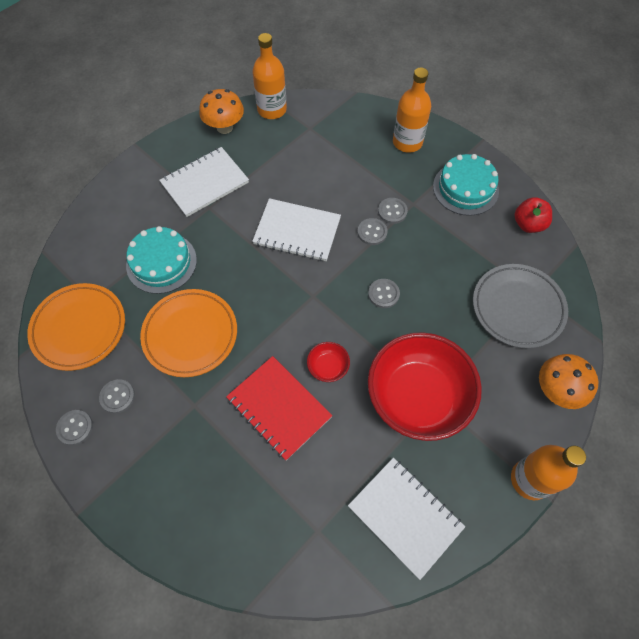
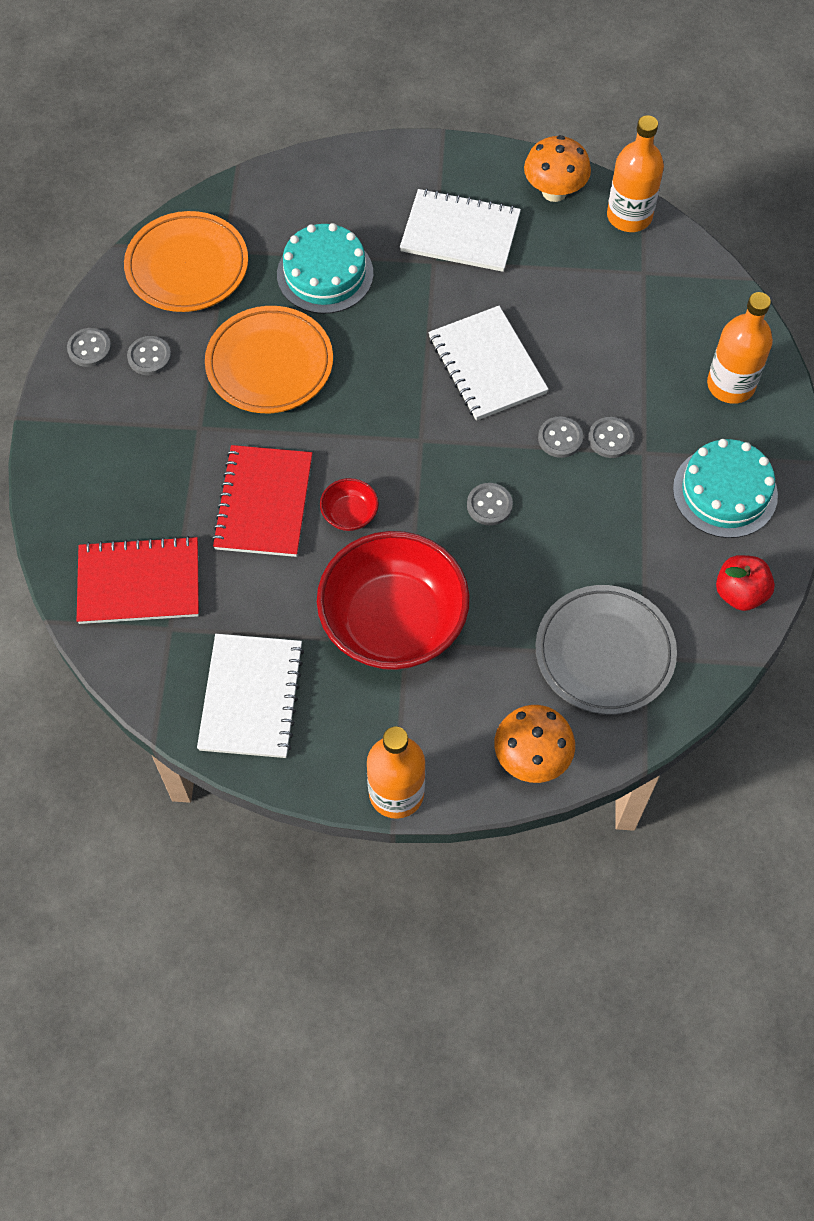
camera: 50 degrees right, 0 degrees up
none -> red notebook [77,536,199,624]

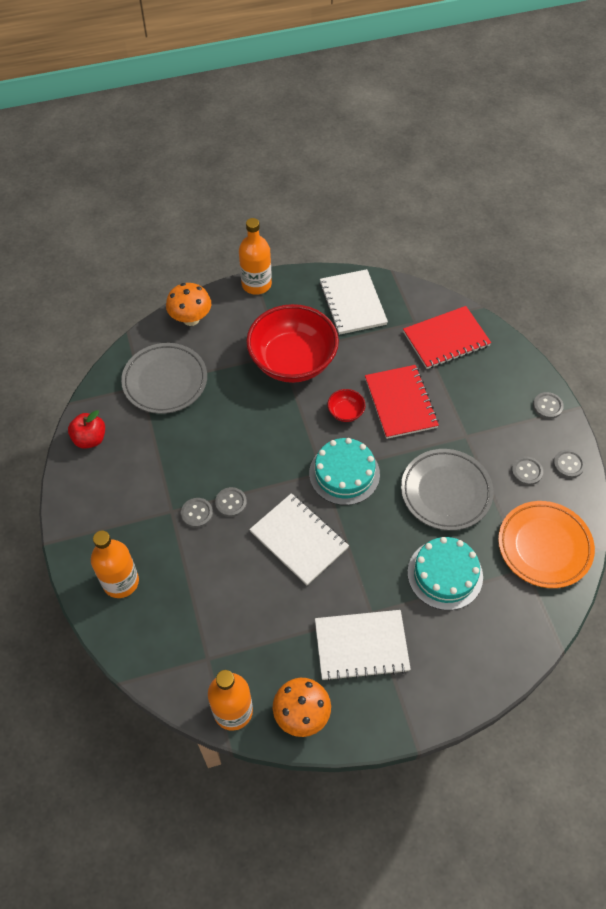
camera: 160 degrees right, 5 degrees down
orange plate [205,306,333,413] -> grey plate [401,449,494,531]
grey button [467,483,513,526] -> grey button moved to [533,392,564,419]
turquoise cake [673,439,778,538] -> turquoise cake moved to [309,438,380,505]

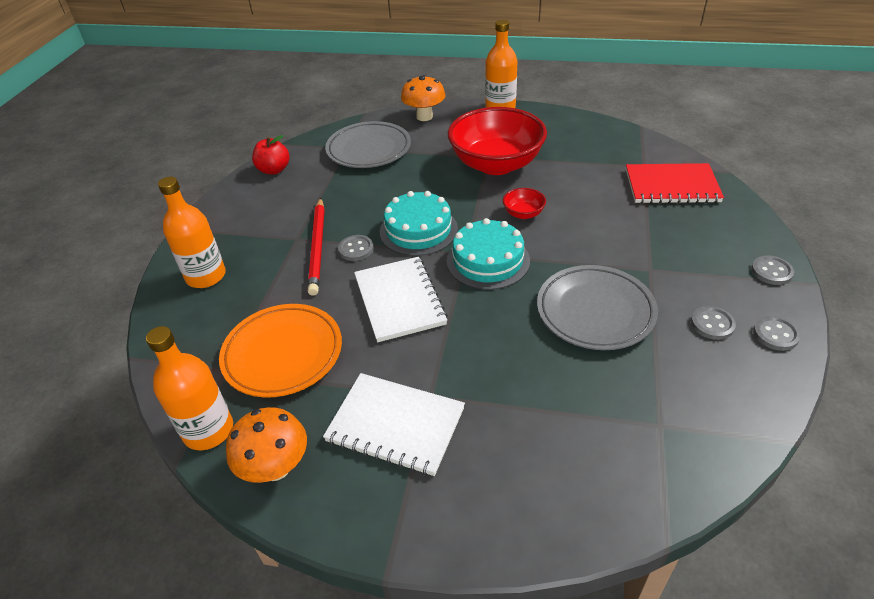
camera: 30 degrees right, 15 degrees down
grey button [181,498,213,528] -> red pencil [307,198,325,296]
white notebook [319,269,388,335] -> none
red notebook [365,365,439,439] -> none
turquoise cake [407,537,483,610] -> turquoise cake moved to [380,191,458,256]
orange plate [498,501,595,588] -> orange plate moved to [219,304,342,397]

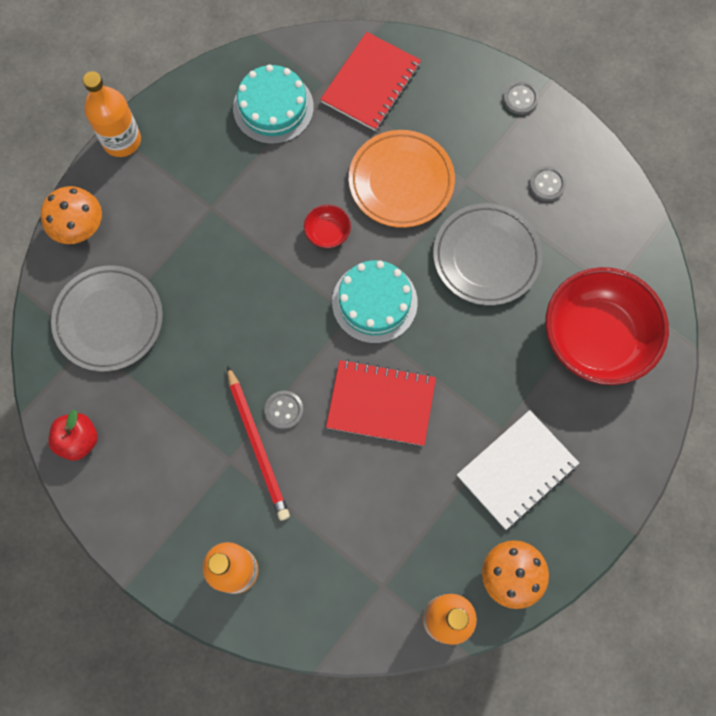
camera: 65 degrees left, 30 degrees up
orange plate [219,304,342,397] -> orange plate moved to [349,130,455,228]
red pencil [307,198,325,296] -> red pencil turned 45 degrees clockwise [227,365,290,521]
white notebook [354,257,448,342] -> red notebook [326,359,436,446]
turquoise cake [380,191,458,256] -> turquoise cake moved to [233,64,314,144]
red bowl [448,107,547,175] -> red bowl moved to [545,267,669,385]
grey button [753,316,801,351] -> none

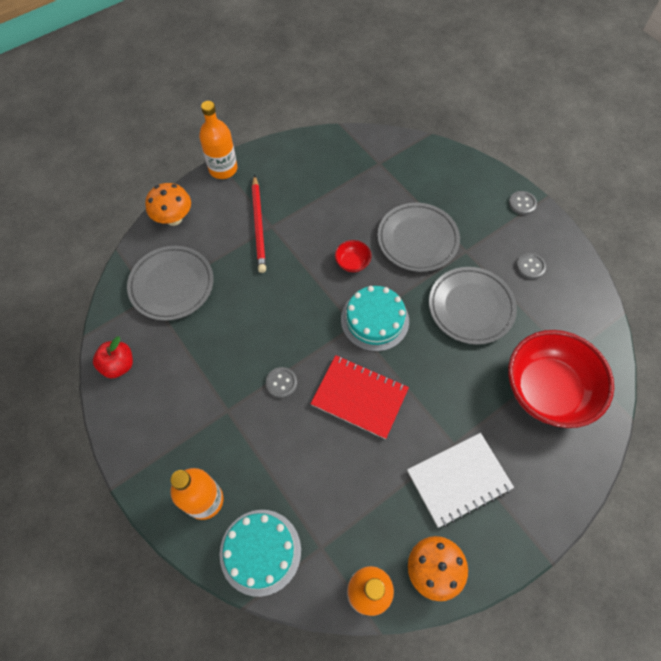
camera: 15 degrees right, 10 degrees down
red pencil [227,365,290,521] -> red pencil moved to [252,175,266,273]
turquoise cake [233,64,314,144] -> turquoise cake moved to [220,510,301,597]
red notebook [320,32,421,131] -> none
orange plate [349,130,455,228] -> grey plate [377,203,460,272]

